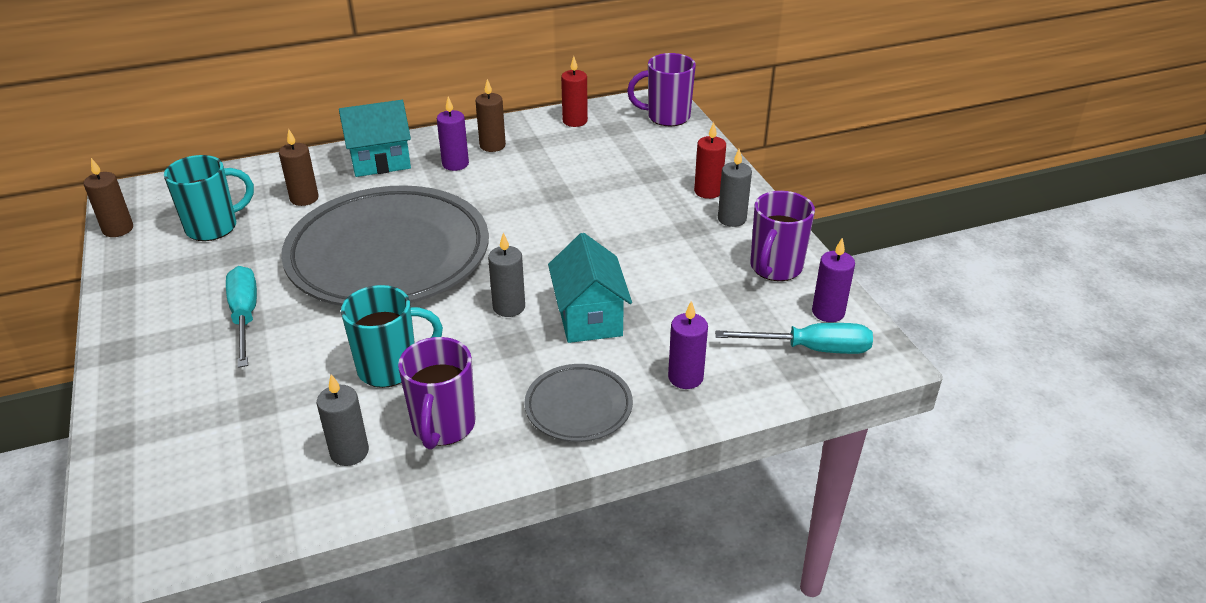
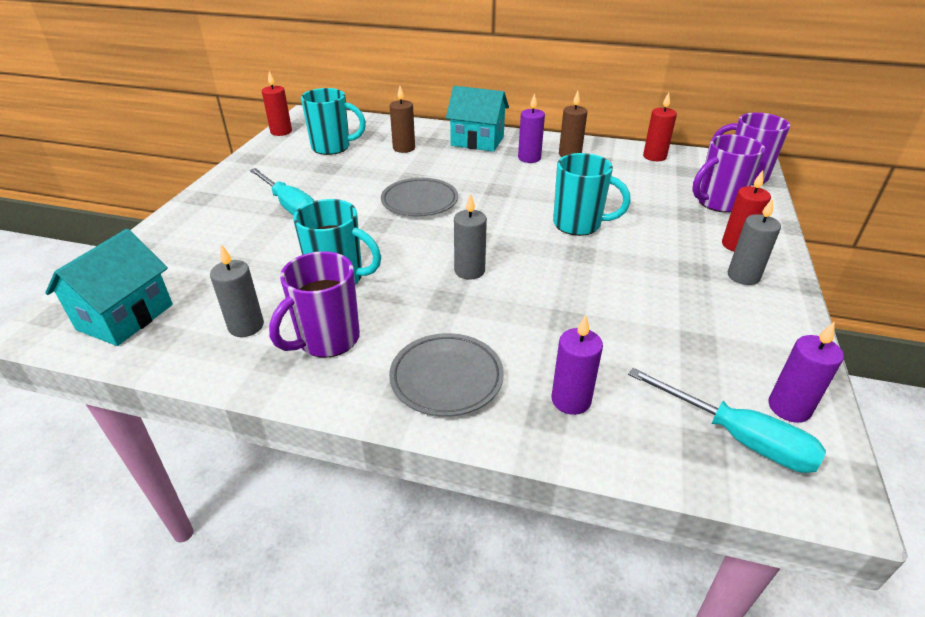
camera: 35 degrees right, 0 degrees up
brown candle [84,158,133,237] -> red candle [262,71,292,136]
turquoise screwdriver [226,266,257,368] -> turquoise screwdriver turned 120 degrees clockwise [249,168,314,216]
grey plate [281,185,489,306] -> grey plate [381,178,458,216], size x0.45
turquoise house [548,233,632,343] -> turquoise house moved to [45,229,173,346]
purple mug [750,191,815,281] -> purple mug moved to [692,134,765,213]
none -> turquoise mug [553,153,631,236]

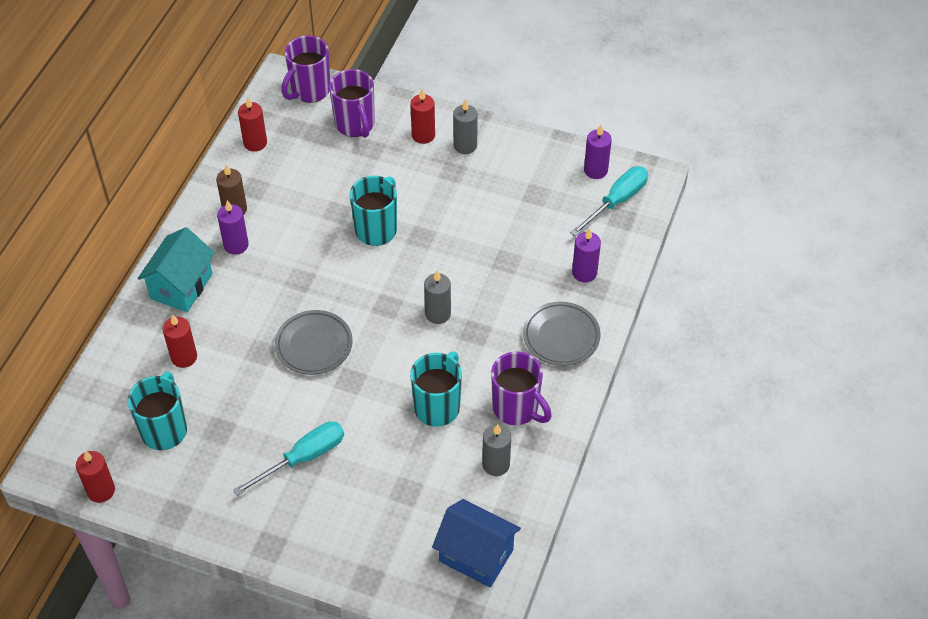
camera: 85 degrees left, 15 degrees up
turquoise house [45,229,173,346] -> blue house [432,499,521,588]
brown candle [390,86,415,153] -> red candle [163,314,197,368]

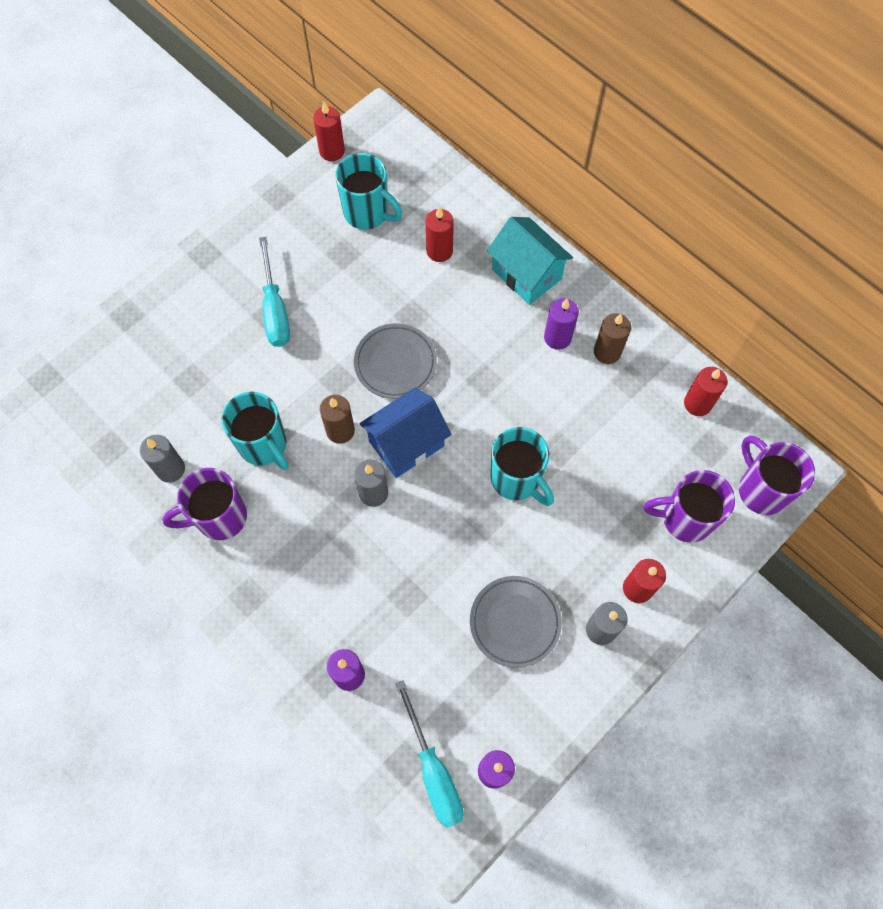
camera: 115 degrees right, 15 degrees up
blue house [432,499,521,588] -> blue house moved to [359,387,452,478]
grey plate [523,302,601,366] -> grey plate moved to [470,576,562,668]
none -> brown candle [320,395,355,444]

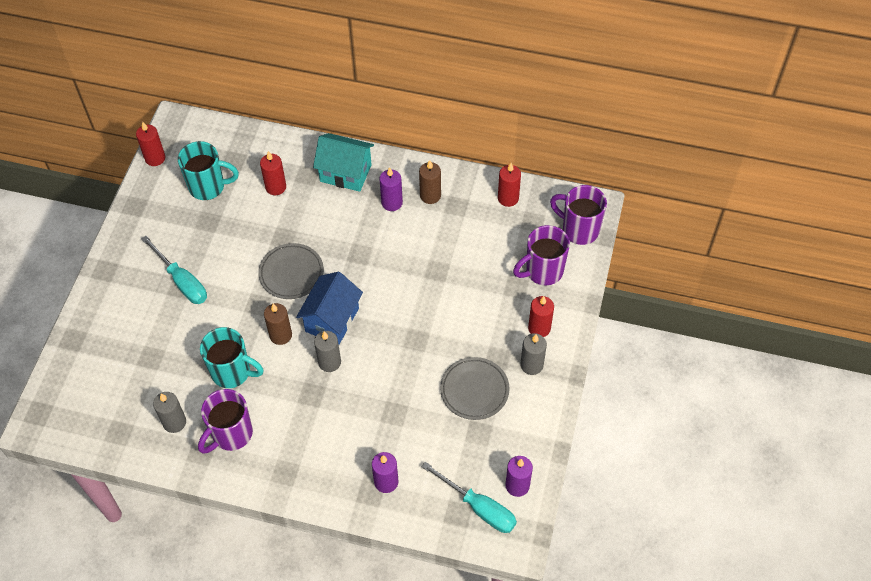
camera: 30 degrees left, 10 degrees down
turquoise mug [491,427,554,506] -> none

